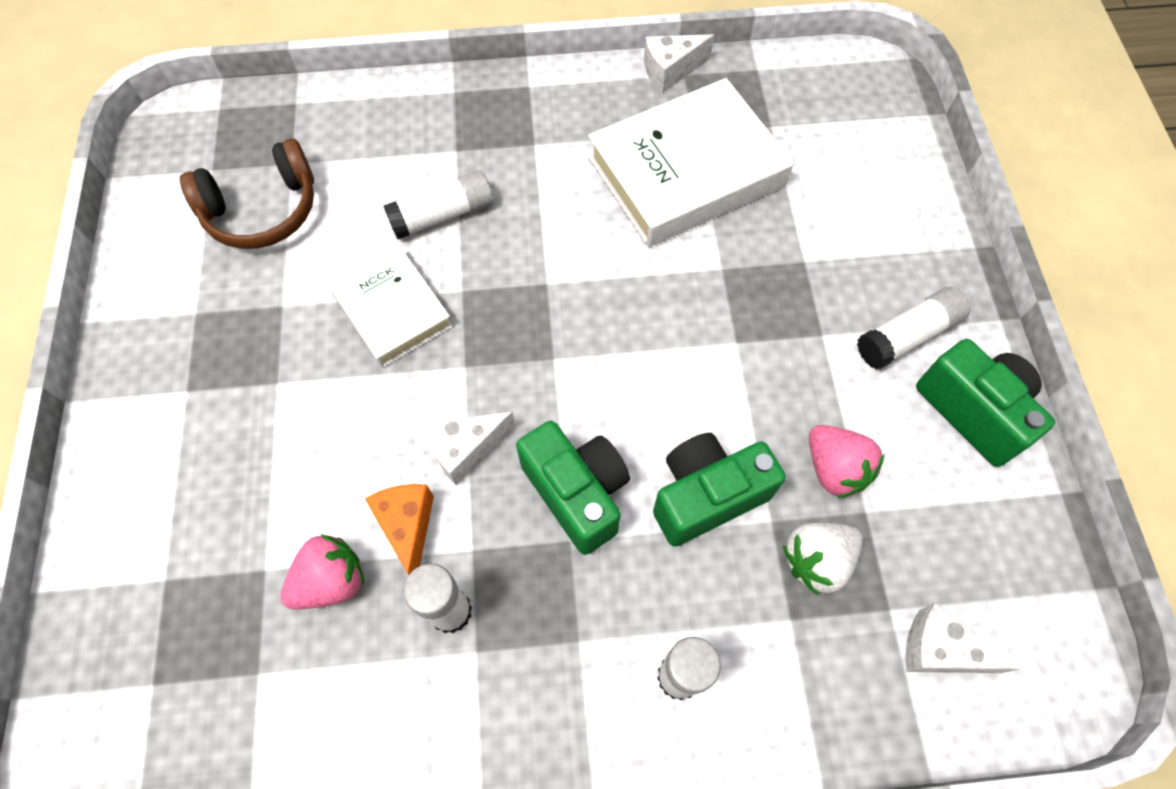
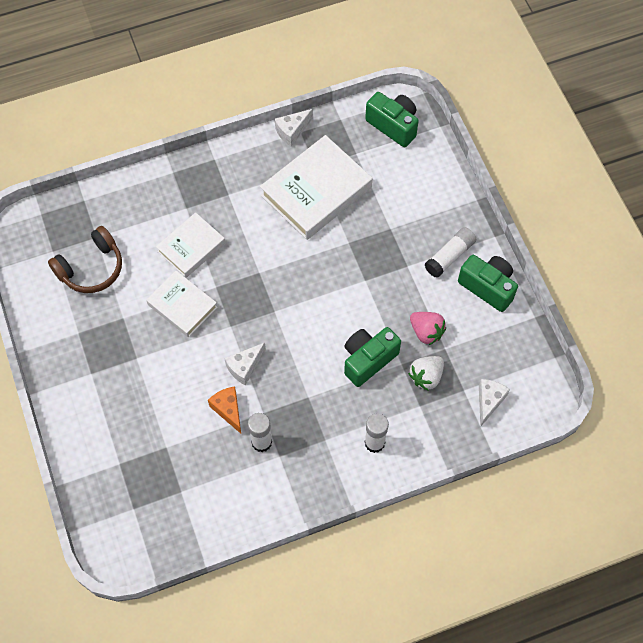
camera: 15 degrees left, 0 degrees up
pink strawberry [280,534,364,609] -> none
white glue stick [384,170,493,239] -> white book [156,212,225,278]
green camera [516,421,630,555] -> green camera moved to [365,92,419,147]
white cheese [905,603,1021,673] -> white cheese turned 105 degrees clockwise [479,379,510,427]

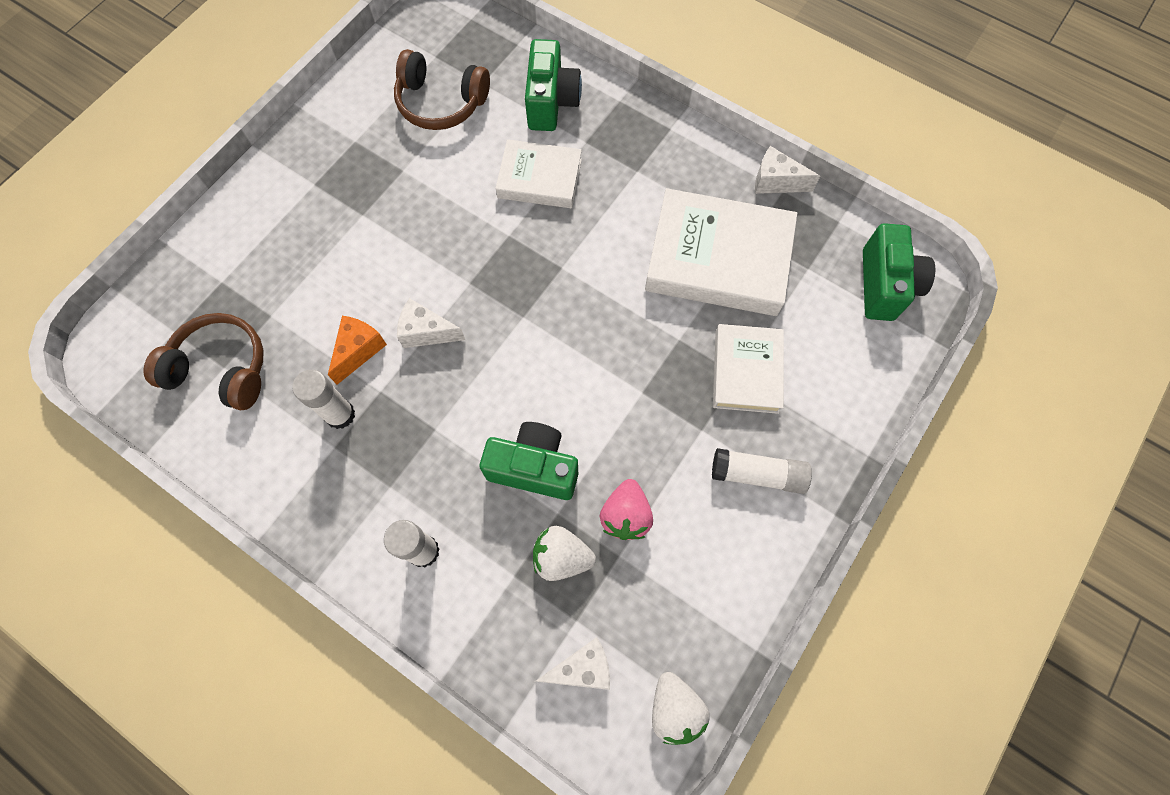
camera: 55 degrees right, 5 degrees up
white book [146,271,218,337] -> white book moved to [713,324,784,414]
green camera [458,255,518,312] -> green camera moved to [525,39,582,131]
none -> brown headphones [144,313,264,410]
none -> white strawberry [652,672,710,745]

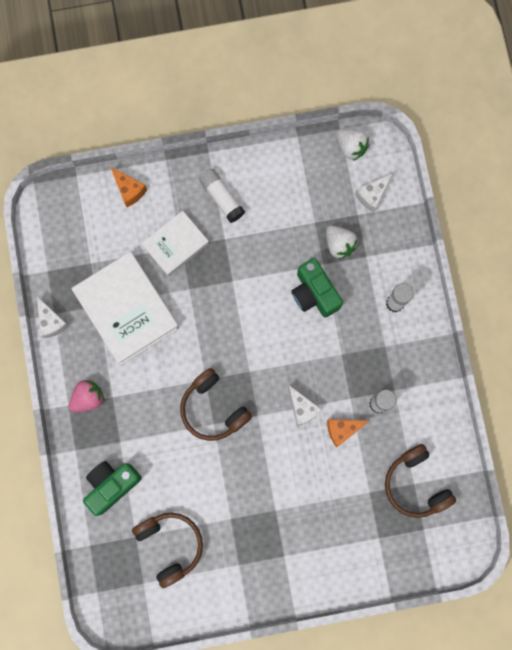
camera: 135 degrees left, 10 degrees up
white book [495,139,582,208] -> none
white cheese [535,637,610,690] -> white cheese turned 75 degrees counterclockwise [355,173,393,213]
pink strawberry [600,479,653,540] -> pink strawberry moved to [69,380,104,412]
white strawberry [652,672,710,745] -> white strawberry turned 105 degrees clockwise [336,129,370,161]
green camera [863,223,935,321] -> none
none -> orange cheese [111,167,147,207]
none -> brown headphones [180,368,252,441]

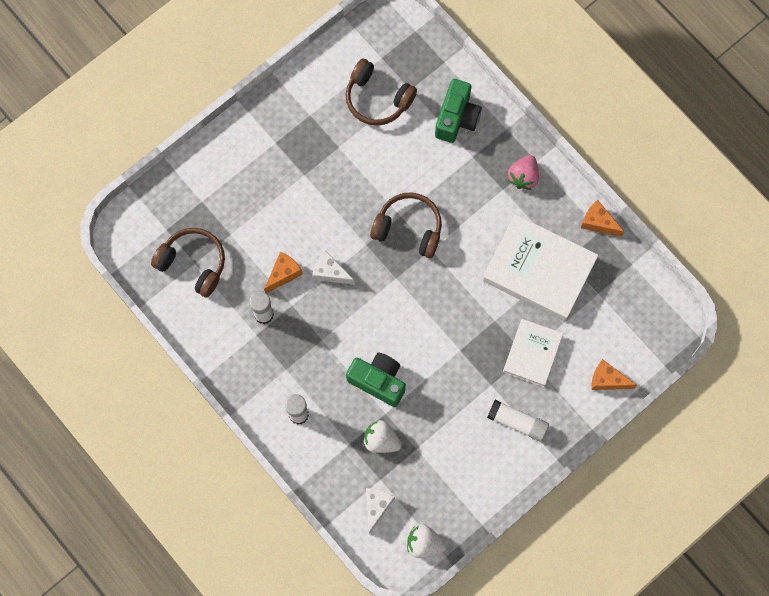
camera: 150 degrees right, 5 degrees down
white cheese [37,296,69,339] -> orange cheese [581,200,624,237]

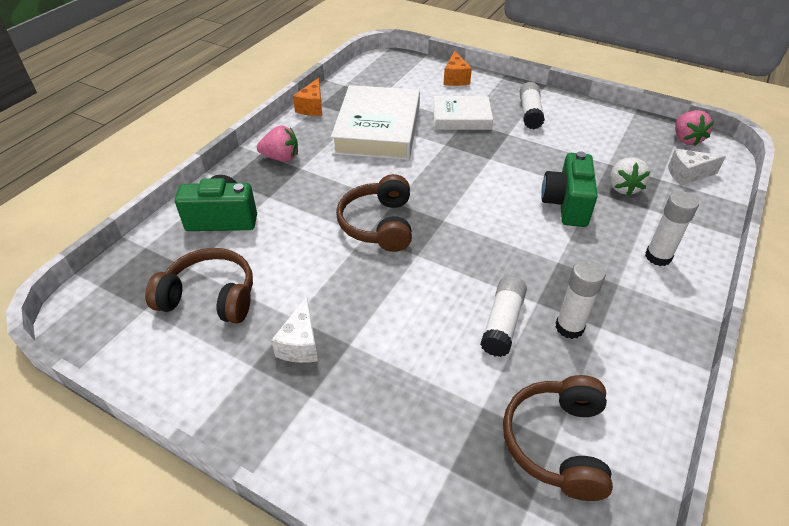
camera: 110 degrees left, 30 degrees down
orange cheese [264,251,303,294] -> white glue stick [480,276,527,357]
white cheese [312,250,355,285] -> white cheese moved to [271,296,318,363]
brown headphones [346,58,417,126] -> brown headphones turned 90 degrees counterclockwise [145,248,253,324]
white strawberry [407,524,446,558] -> pink strawberry [675,110,714,146]

